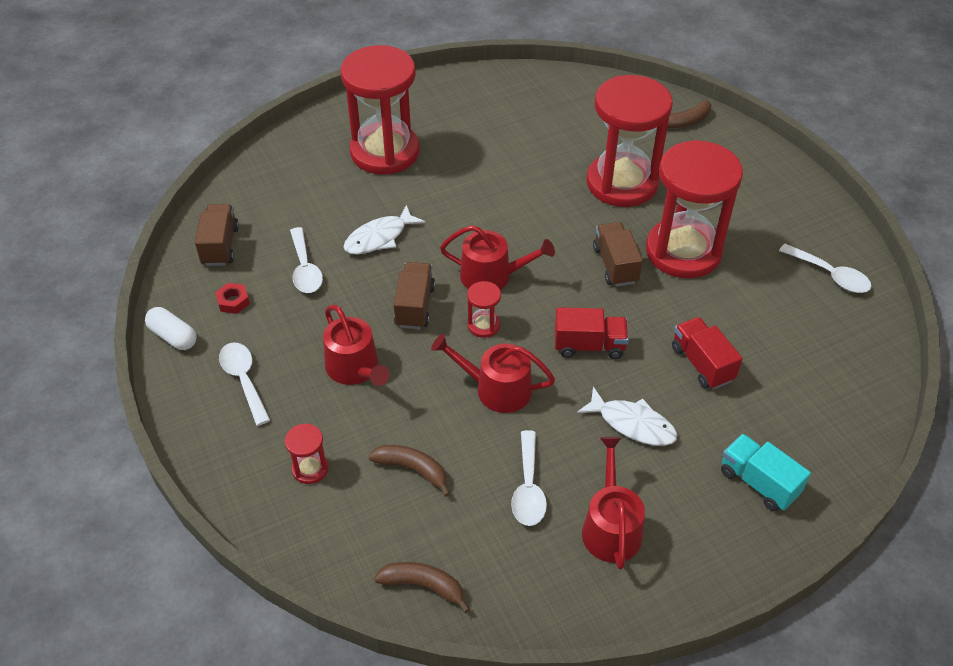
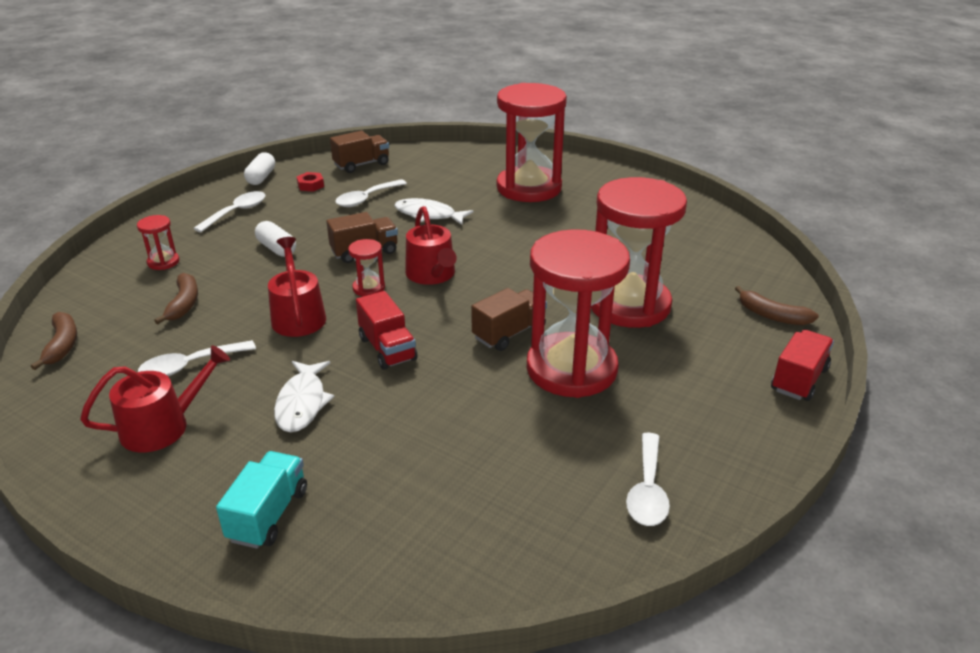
camera: 60 degrees right, 15 degrees down
red watering can [323,305,390,386] -> white capsule [255,221,296,257]
red truck [672,317,743,389] -> red truck moved to [771,330,834,401]

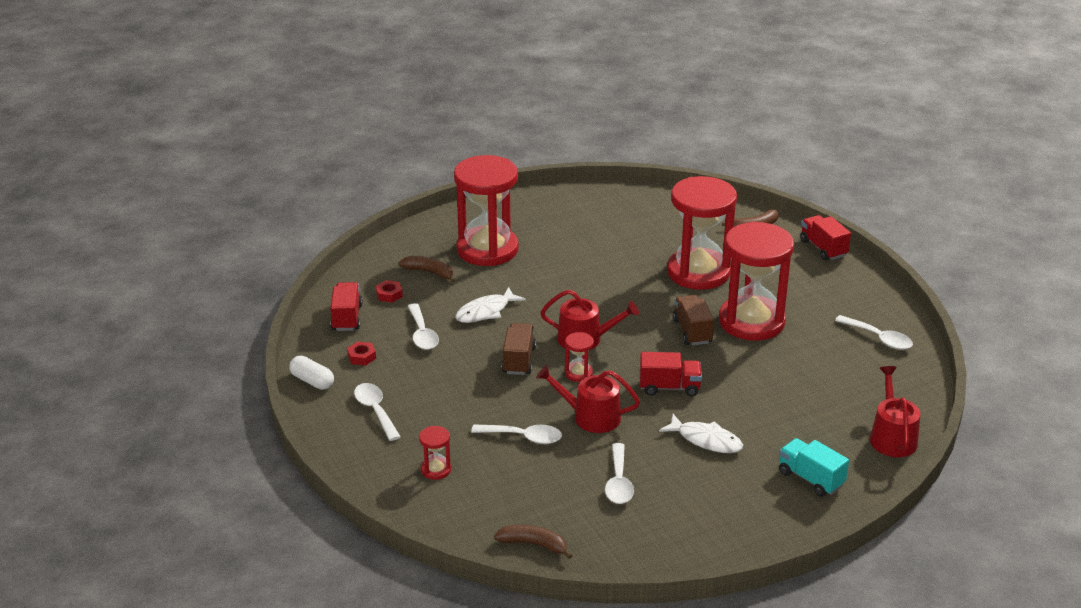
camera: 60 degrees left, 0 degrees up
red watering can [80,345,230,452] -> red watering can moved to [870,366,921,457]
brown banana [154,273,198,324] -> brown banana moved to [399,256,455,283]
white capsule [255,221,296,257] -> none
brown truck [330,131,389,173] -> red truck [330,282,363,331]
none -> red nut [376,280,403,303]
none -> white spoon [471,424,562,444]

